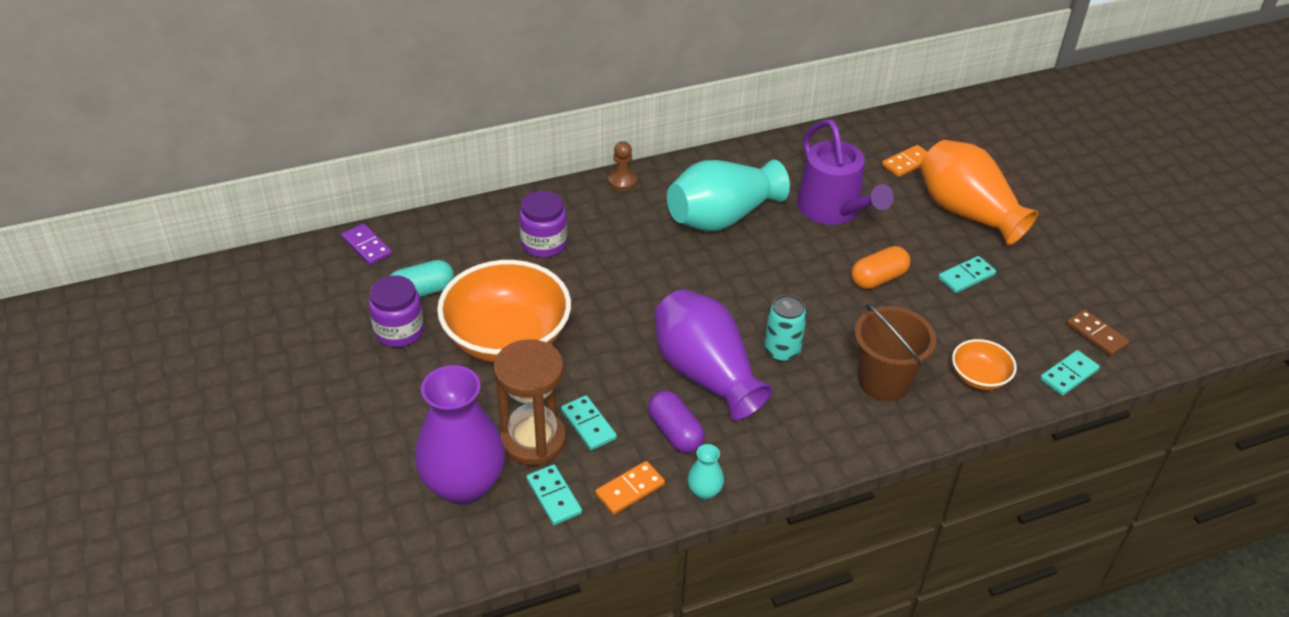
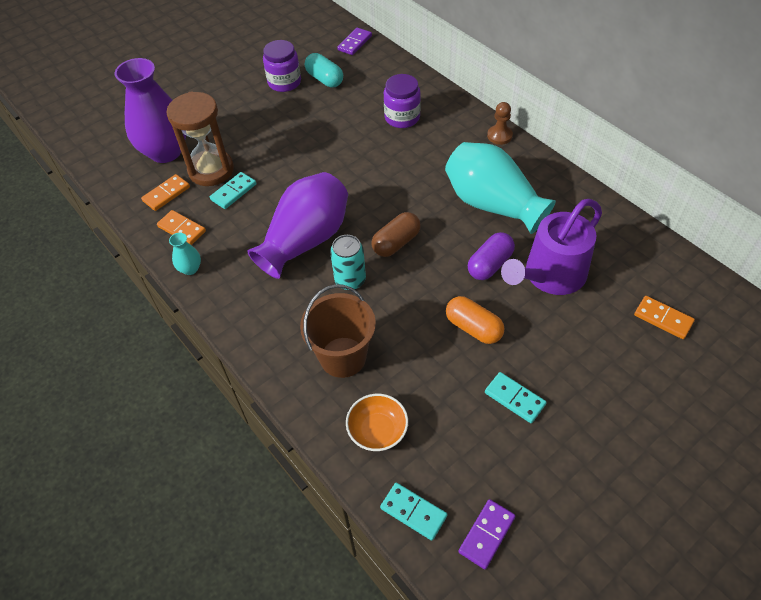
camera: 75 degrees right, 10 degrees up
orange bowl [437,260,571,362] -> none
turquoise domino [526,464,582,525] -> orange domino [141,174,190,211]
purple capsule [648,391,705,453] -> purple capsule moved to [468,232,515,280]
orange vase [920,140,1039,246] -> none
brown domino [1066,309,1130,356] -> purple domino [458,499,515,569]
none -> brown capsule [372,212,421,257]

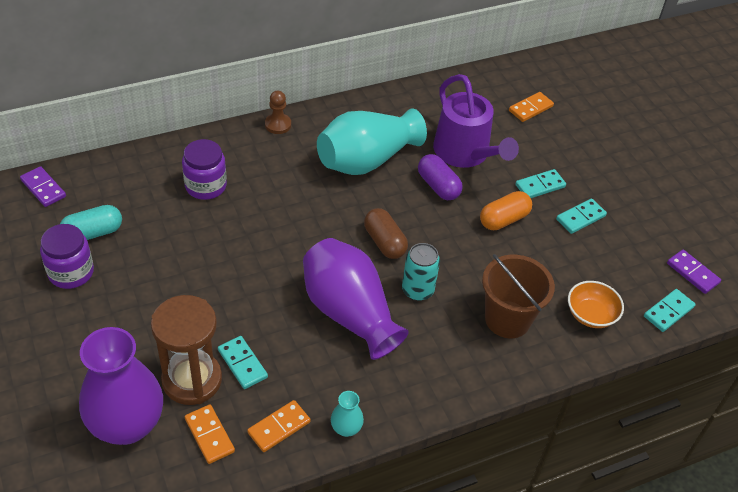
camera: 80 degrees left, 5 degrees down
none -> turquoise domino [515,169,566,198]

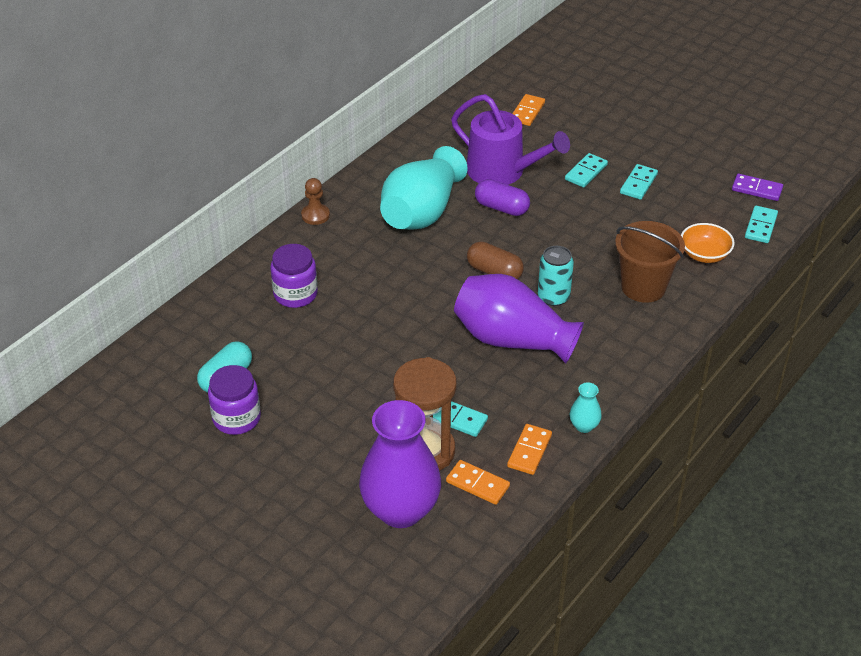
camera: 25 degrees left, 5 degrees down
purple domino [20,166,66,207] -> none
orange capsule [480,191,532,230] -> none

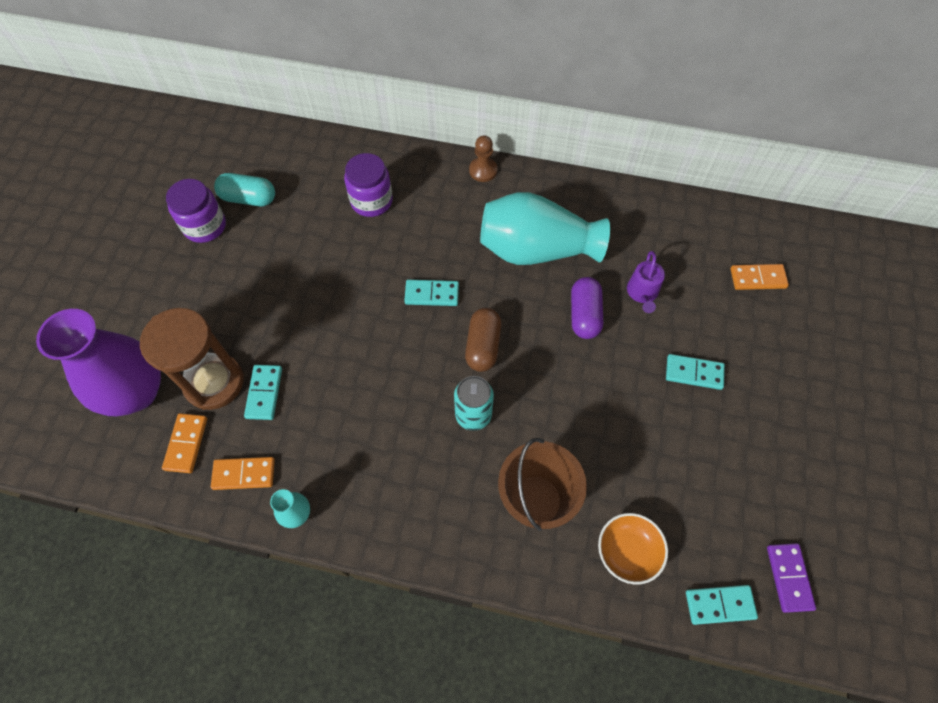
camera: 65 degrees right, 20 degrees up
purple watering can [451,94,570,185] -> purple watering can [627,251,665,313], size x0.49
purple vase [454,274,584,364] -> none
turquoise domino [620,164,658,200] -> turquoise domino moved to [404,280,459,306]

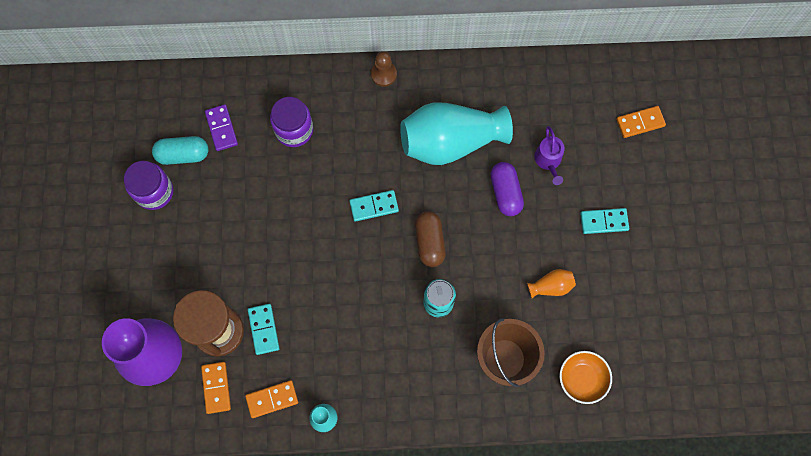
camera: 15 degrees left, 10 degrees up
turquoise domino [686,585,758,625] -> none
purple domino [767,543,816,613] -> purple domino moved to [205,104,238,151]
none -> orange vase [527,269,576,298]

